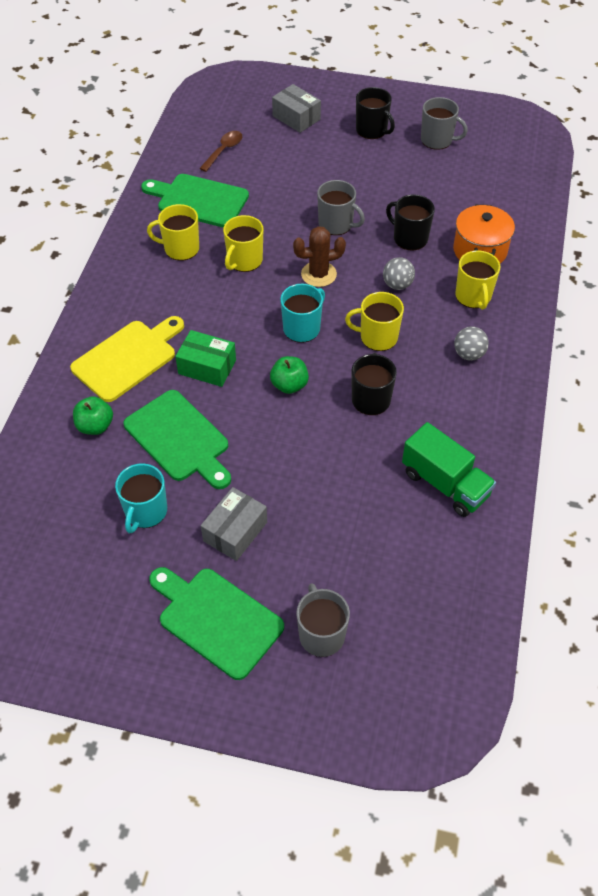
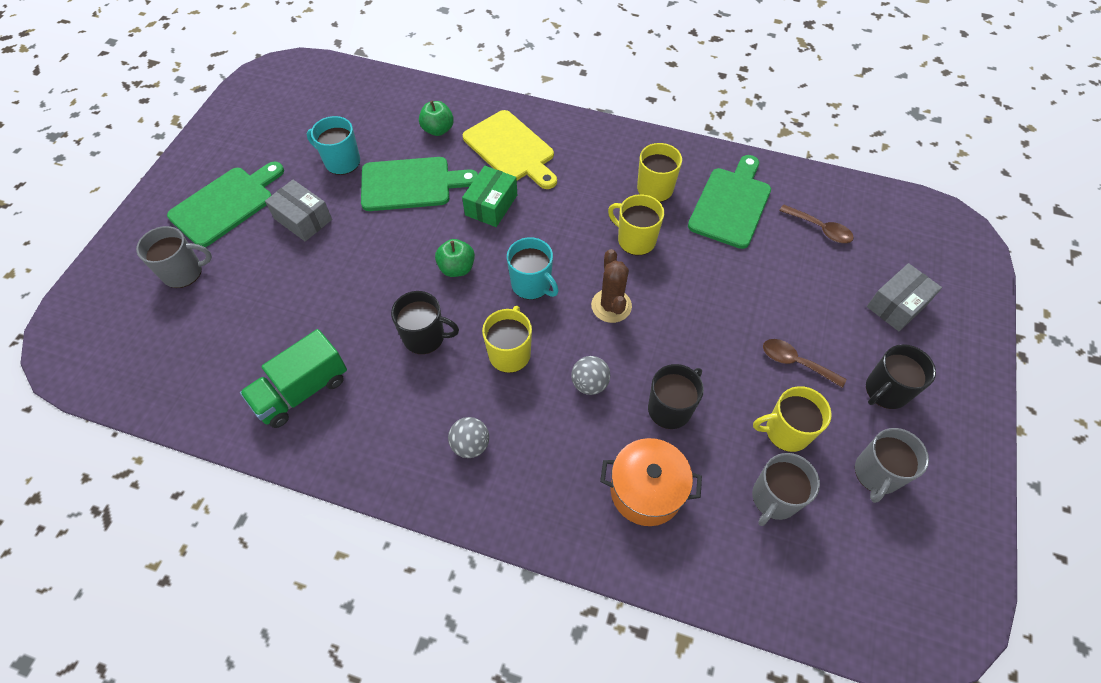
camera: 95 degrees right, 5 degrees up
green cutting board [124,390,231,489] -> green cutting board turned 150 degrees counterclockwise [361,157,478,211]
grey mug [317,180,365,235] -> grey mug moved to [752,453,820,526]
yellow mug [455,250,500,310] -> yellow mug moved to [753,386,832,452]
none -> brown spoon [763,339,846,388]

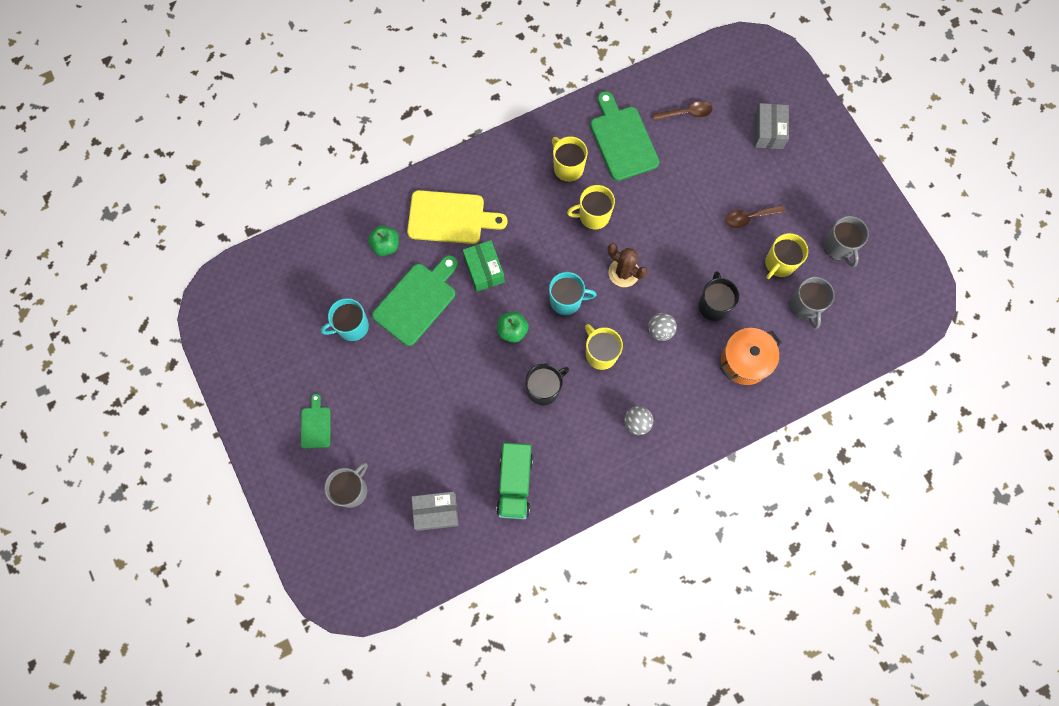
camera: 45 degrees left, 15 degrees up
green cutting board [167,161,284,247] -> green cutting board [301,394,331,449], size x0.53
grey box [265,180,332,241] -> grey box moved to [412,492,459,531]
black mug [866,344,936,409] -> none

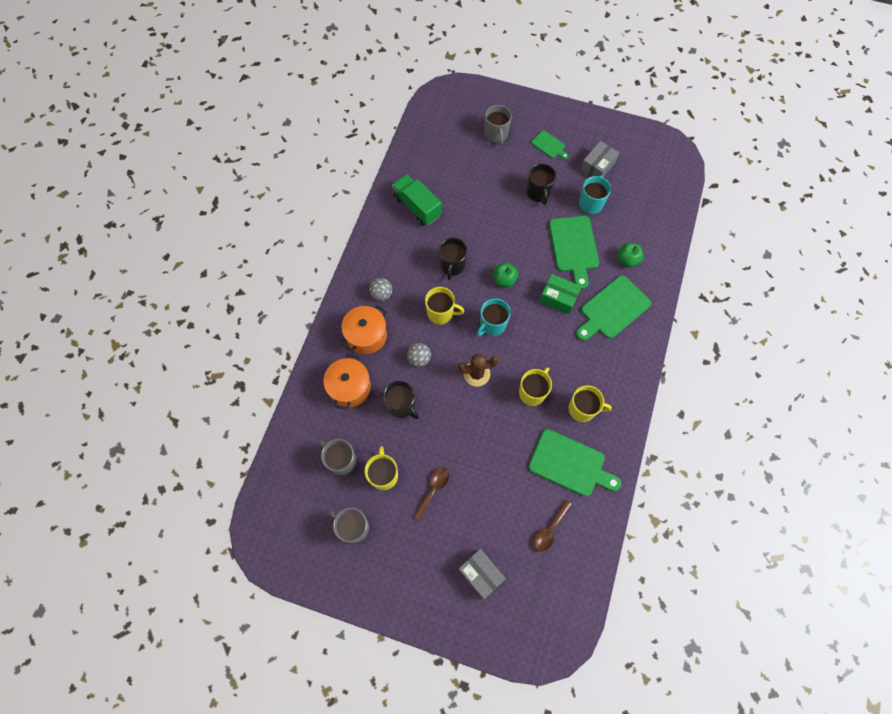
camera: 135 degrees right, 5 degrees down
yellow cutting board [407,190,508,244] -> green cutting board [576,276,651,341]
grey box [412,492,459,531] -> grey box moved to [580,141,620,177]
none -> orange pot [341,305,387,354]
none -> black mug [527,163,556,205]

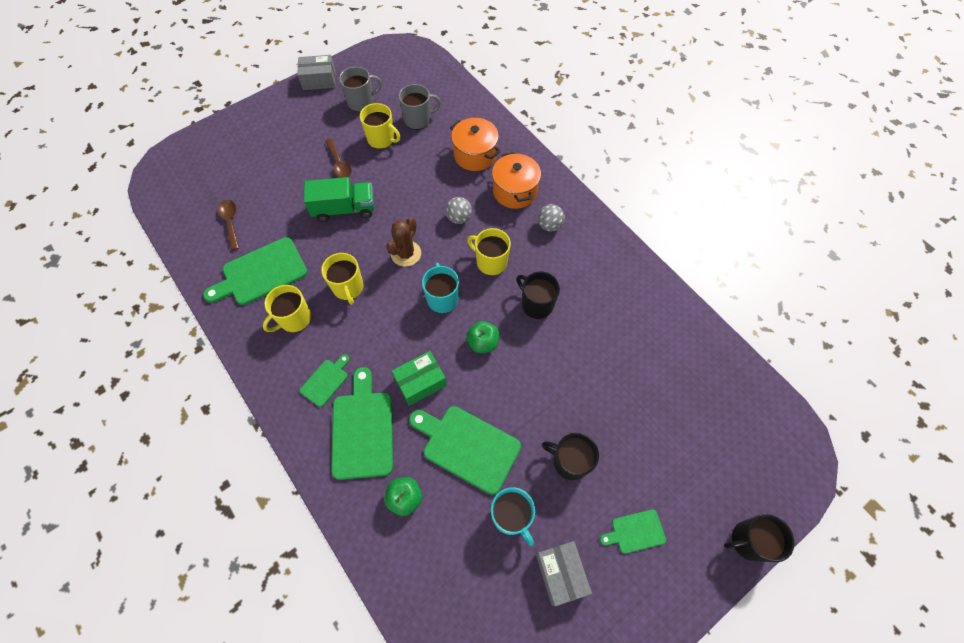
camera: 125 degrees right, 5 degrees down
black mug [383,381,419,420] -> black mug moved to [724,514,794,562]
green truck [392,174,442,226] -> green truck moved to [304,177,374,222]
yellow mug [425,287,464,325] -> yellow mug turned 75 degrees clockwise [467,228,511,276]
grey box [458,549,506,599] -> grey box moved to [297,55,336,90]
grey mug [485,105,512,145] -> none
none -> green cutting board [300,354,350,407]

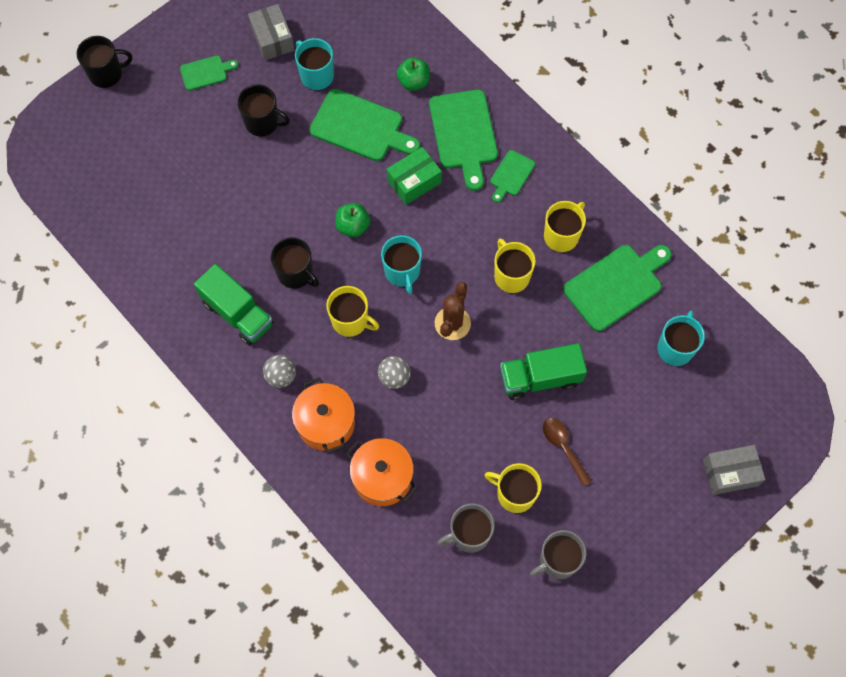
camera: 175 degrees right, 5 degrees up
brown spoon [218,200,239,250] -> turquoise mug [657,311,705,366]
grey box [297,55,336,90] -> grey box moved to [703,445,765,495]
none -> green truck [194,264,274,345]

